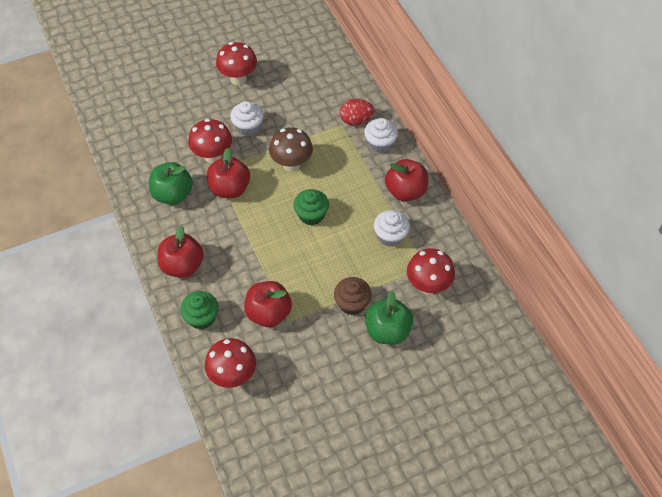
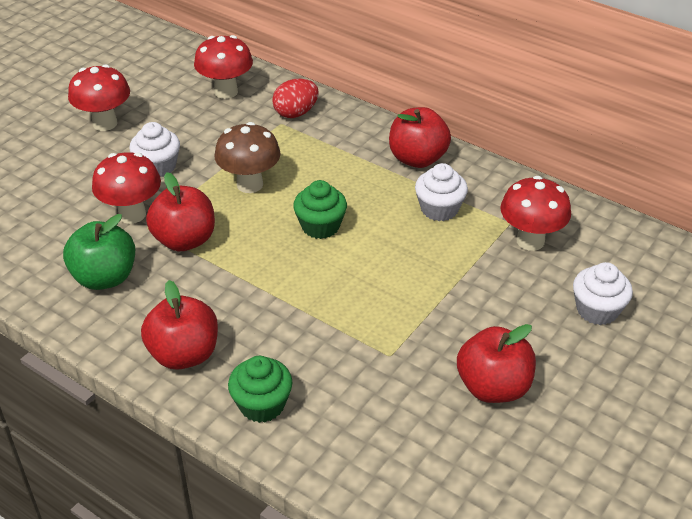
camera: 30 degrees left, 15 degrees down
red mushroom [205,338,256,388] -> red mushroom moved to [194,35,253,99]
red apple [244,281,292,327] -> red apple moved to [457,324,536,403]
brown cupcake [334,277,372,315] -> none
white cupcake [364,118,398,153] -> white cupcake moved to [573,262,633,325]
green apple [365,291,414,345] -> none

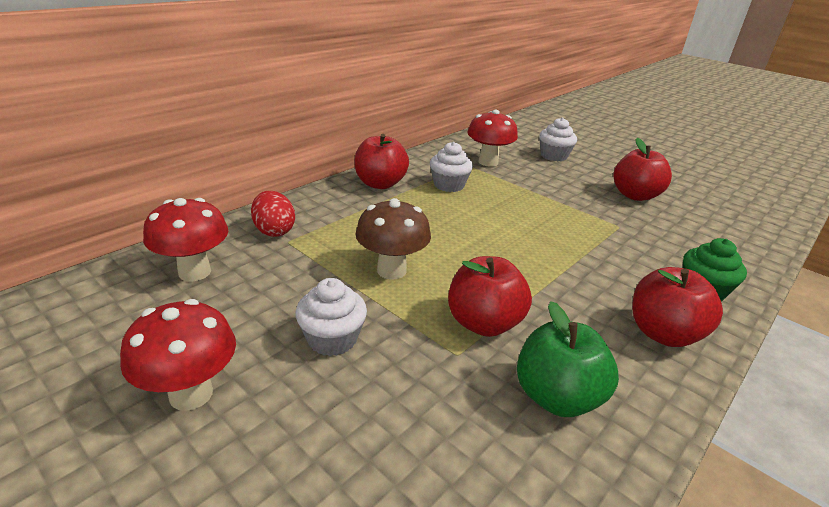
camera: 85 degrees left, 10 degrees down
red mushroom [92,152,161,224] -> none
green cupcake [293,180,347,239] -> none

